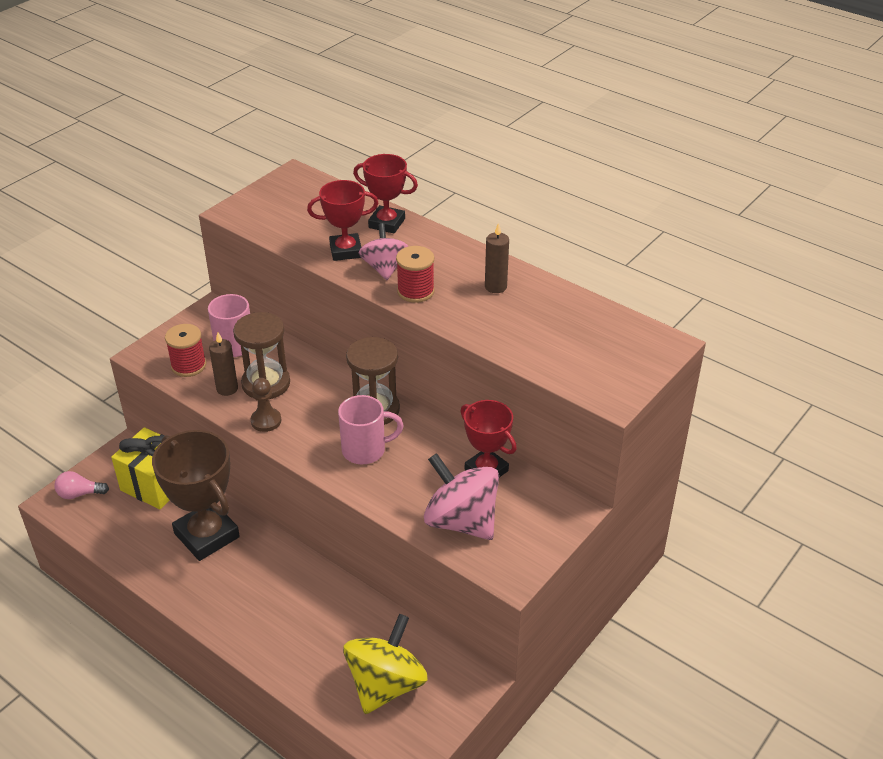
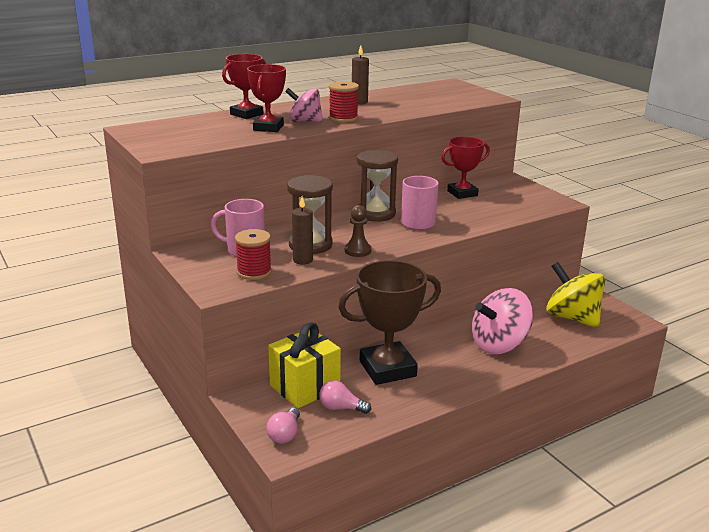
camera: 70 degrees left, 15 degrees down
pink spinning top [424,453,499,540] -> pink spinning top moved to [472,288,533,354]
none -> pink light bulb [319,380,371,414]

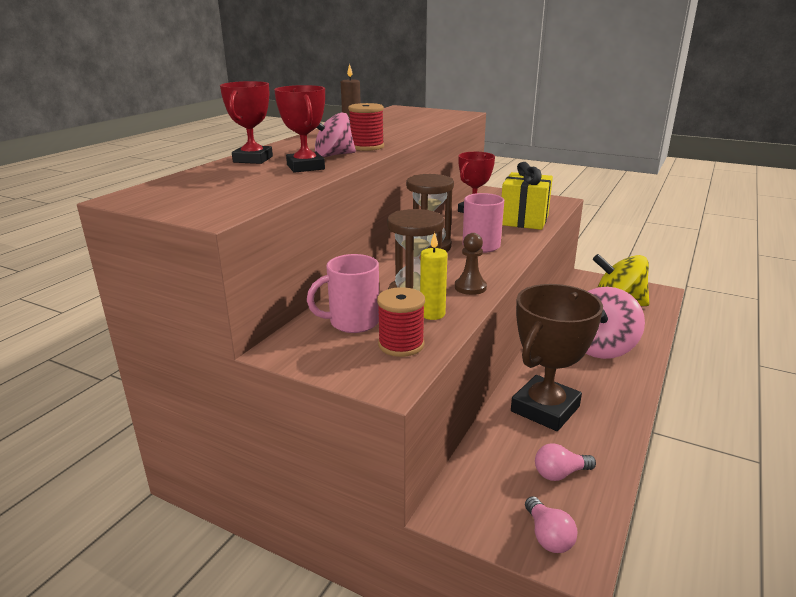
camera: 30 degrees left, 0 degrees up
yellow gift [268,322,341,408] -> yellow gift moved to [502,162,553,230]
brown candle [292,197,313,265] -> yellow candle [420,232,447,320]

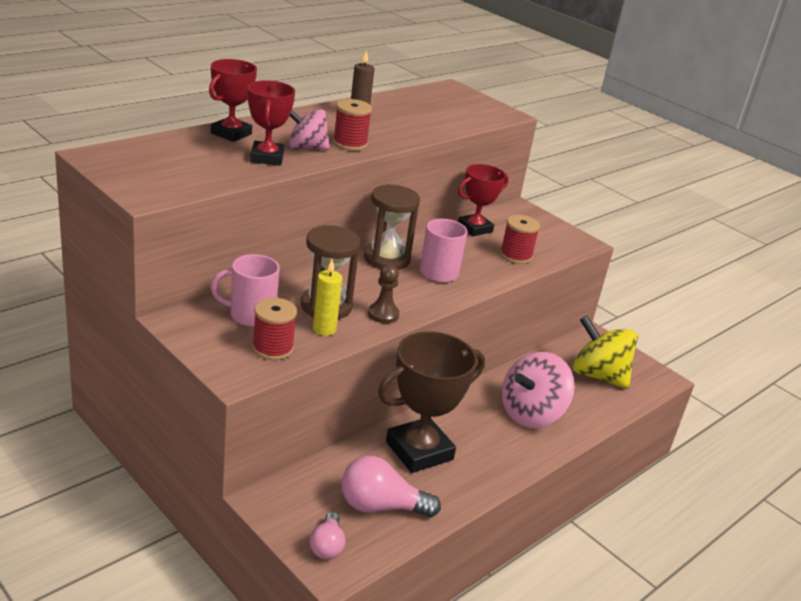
camera: 15 degrees right, 5 degrees up
yellow gift [502,162,553,230] -> red spool [500,215,540,264]
pink light bulb [535,443,596,481] -> pink light bulb [341,456,441,517], size x1.67

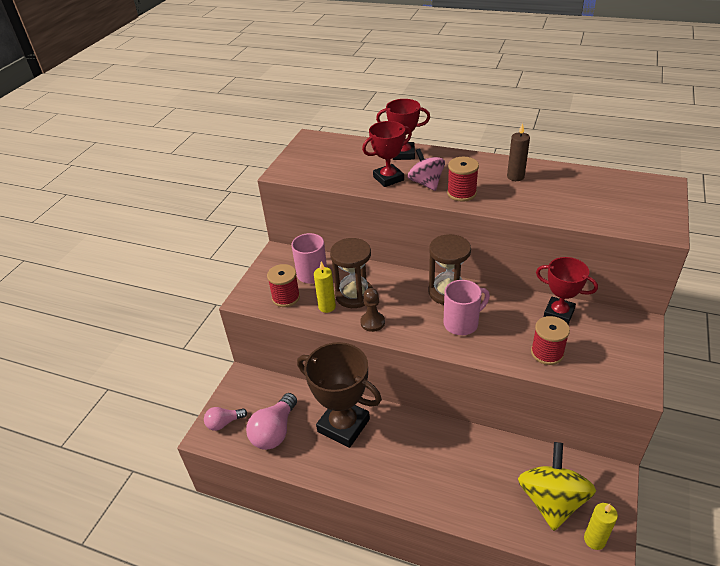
camera: 70 degrees right, 10 degrees up
pink light bulb [341,456,441,517] -> pink light bulb turned 135 degrees counterclockwise [246,393,297,450]
pink spinning top [502,352,575,428] -> none
none -> yellow candle [584,503,618,550]

